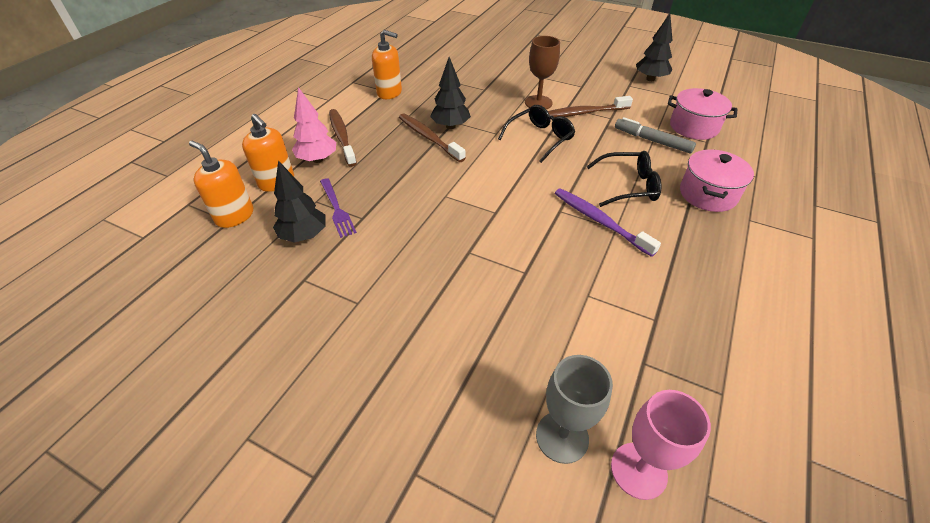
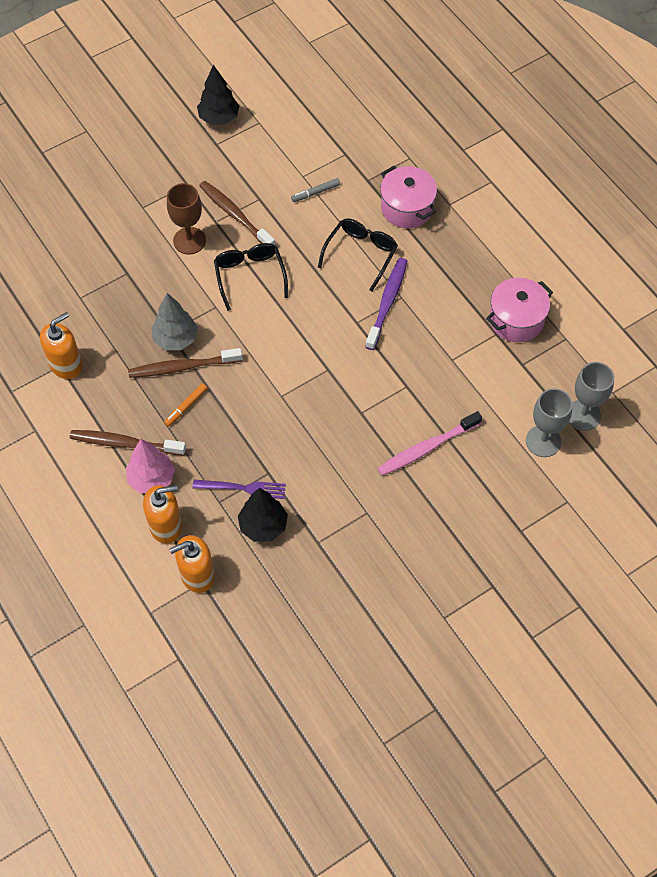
camera: 60 degrees left, 15 degrees up
black tree [430,57,471,129] -> grey tree [151,293,198,350]
brown toothbrush [548,96,633,118] -> brown toothbrush turned 120 degrees clockwise [199,181,275,245]
purple toothbrush [555,188,661,257] -> purple toothbrush turned 120 degrees clockwise [365,258,407,350]
pink goblet [611,390,711,500] -> grey goblet [569,362,614,431]
grey marker [615,117,696,154] -> grey marker [291,178,340,202], size x0.62
pink pot [668,88,737,140] -> pink pot moved to [486,278,553,342]
none -> orange marker [164,383,207,427]
none -> pink toothbrush [377,411,482,476]

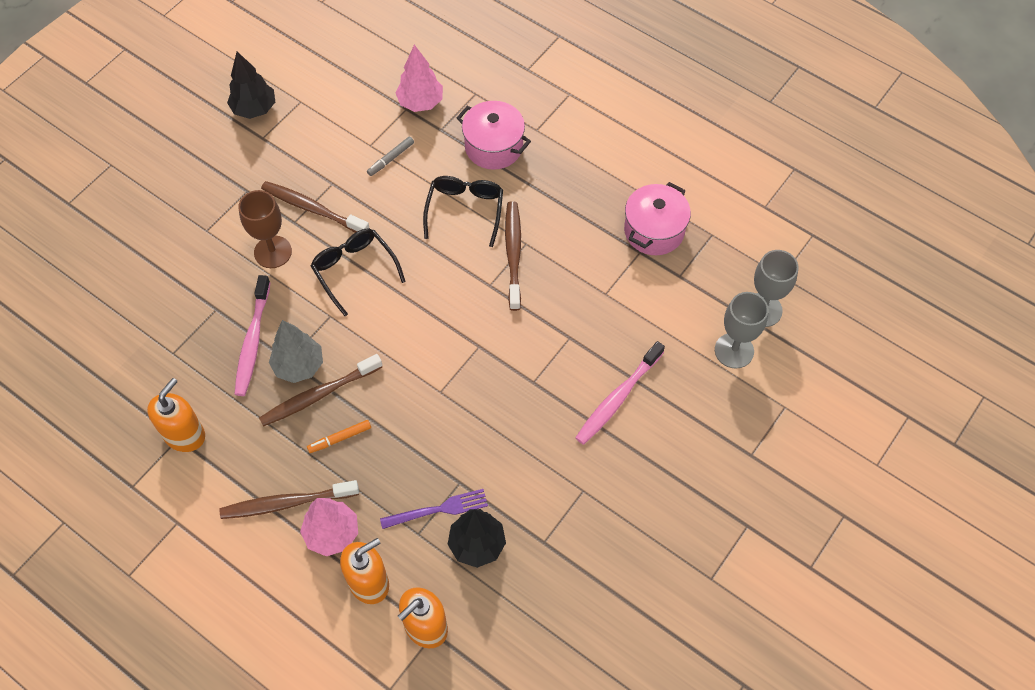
camera: 20 degrees left, 0 degrees up
orange marker [164,383,207,427] -> orange marker turned 45 degrees clockwise [307,420,371,453]
purple toothbrush [365,258,407,350] -> brown toothbrush [505,201,521,311]
none -> pink toothbrush [235,275,271,396]
none -> pink tree [395,45,443,112]

